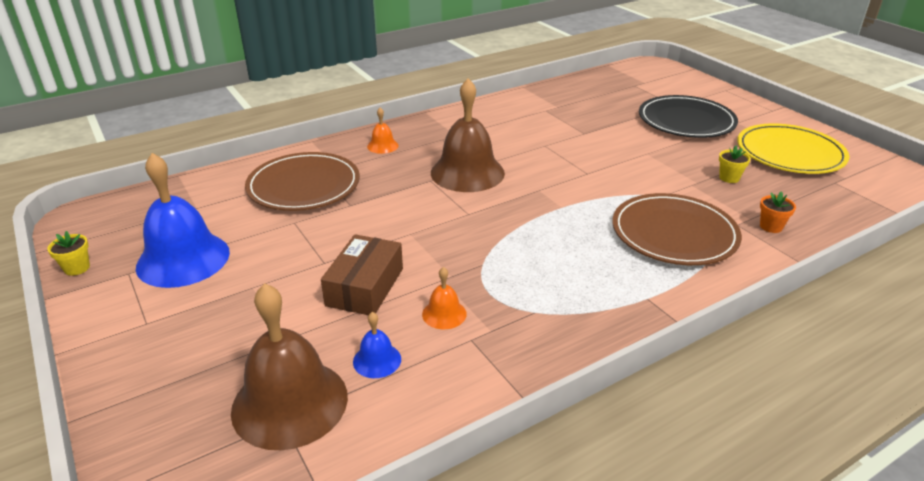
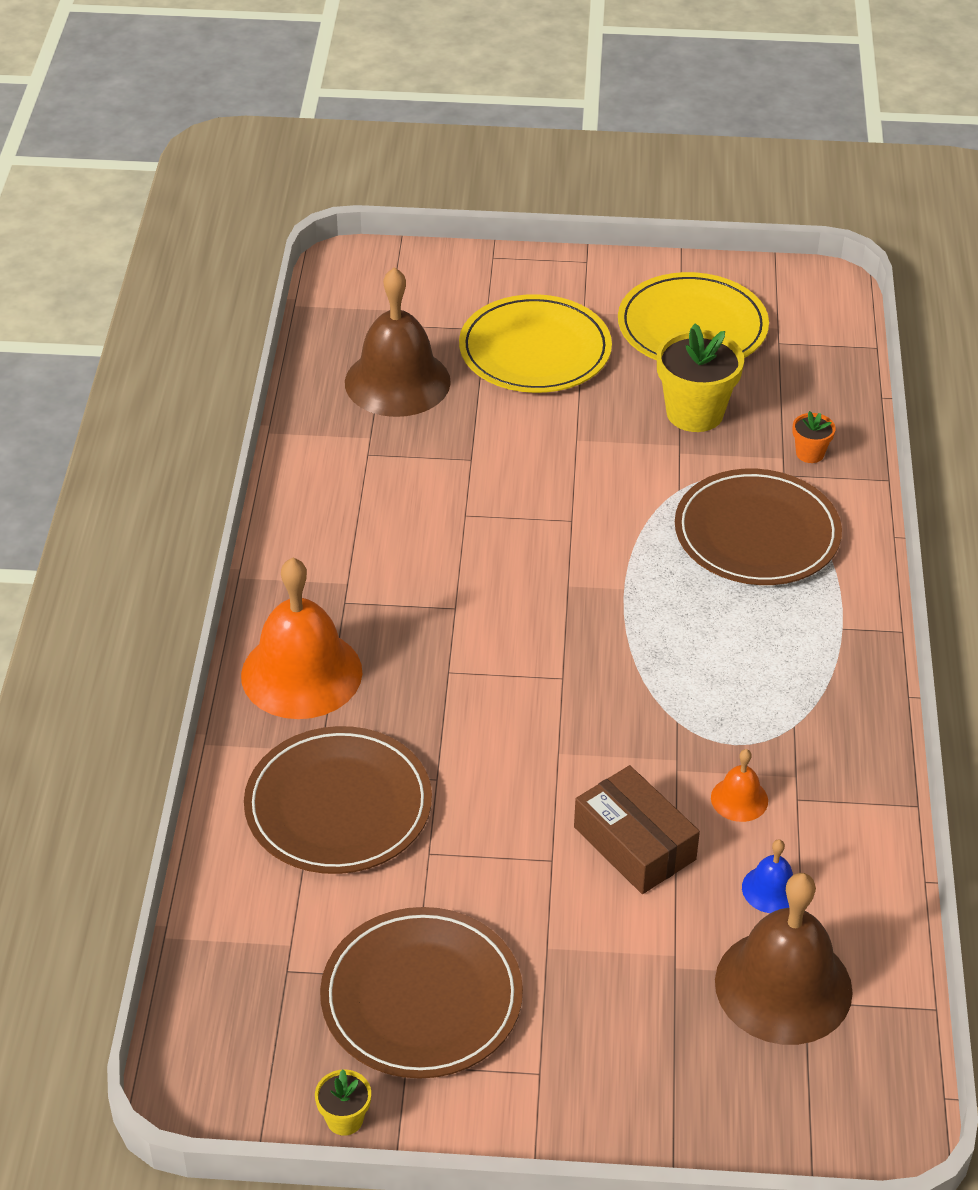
camera: 55 degrees left, 10 degrees up
blue bell [136,153,230,288] -> brown plate [320,907,523,1079]
orange bell [367,108,399,154] -> orange bell [241,557,362,719], size x2.22
brown bell [431,78,505,192] -> brown bell moved to [345,267,451,417]
black plate [639,95,738,138] -> yellow plate [459,294,612,393]
yellow flower pot [719,145,751,183] -> yellow flower pot [657,323,744,432], size x2.07

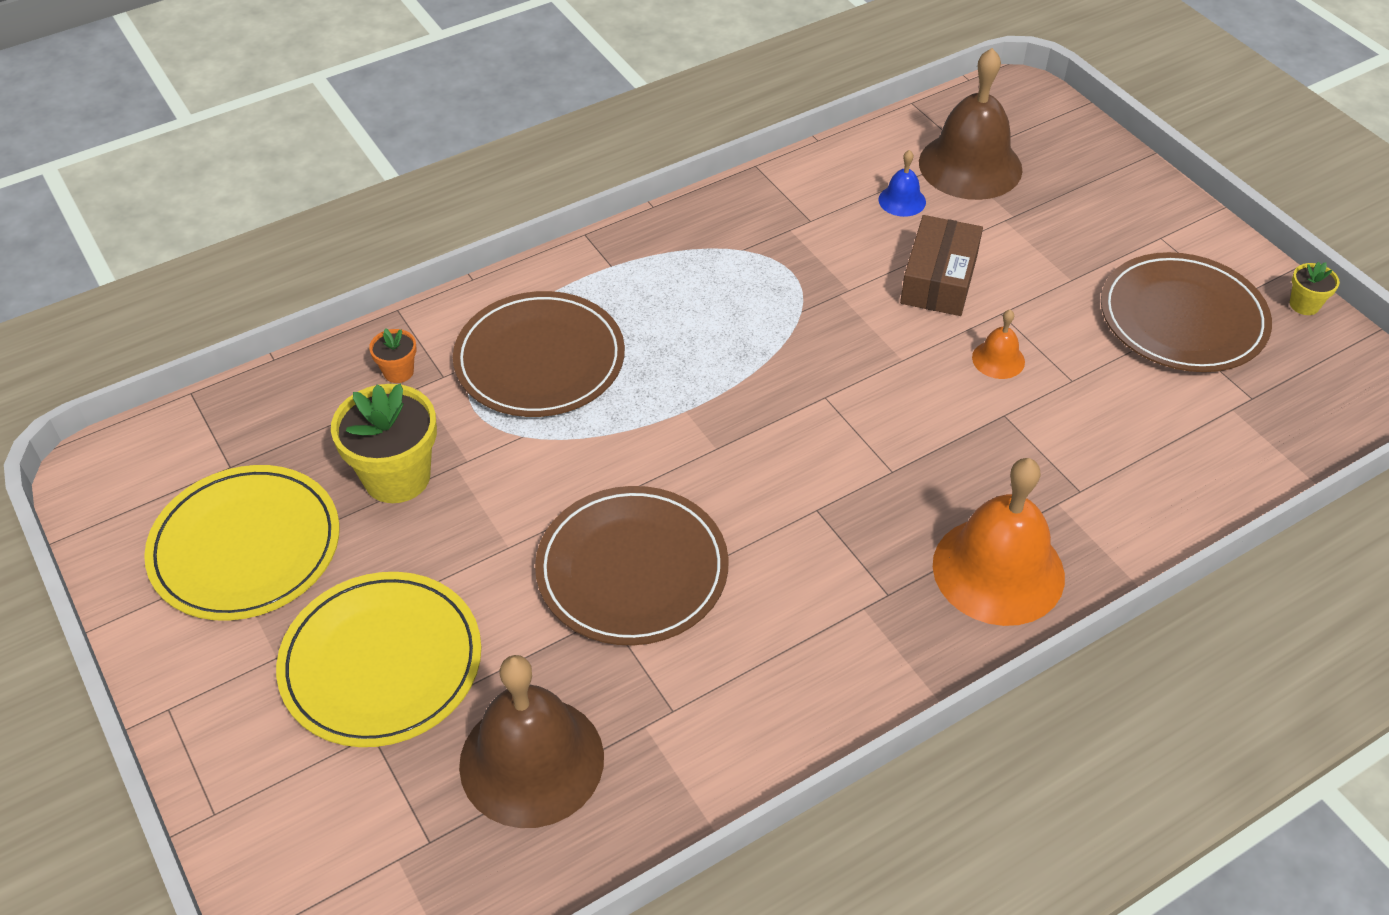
camera: 125 degrees left, 5 degrees up
brown plate [244,726,432,874] -> brown plate moved to [535,486,729,645]
orange bell [711,749,768,822] -> orange bell moved to [972,309,1025,379]

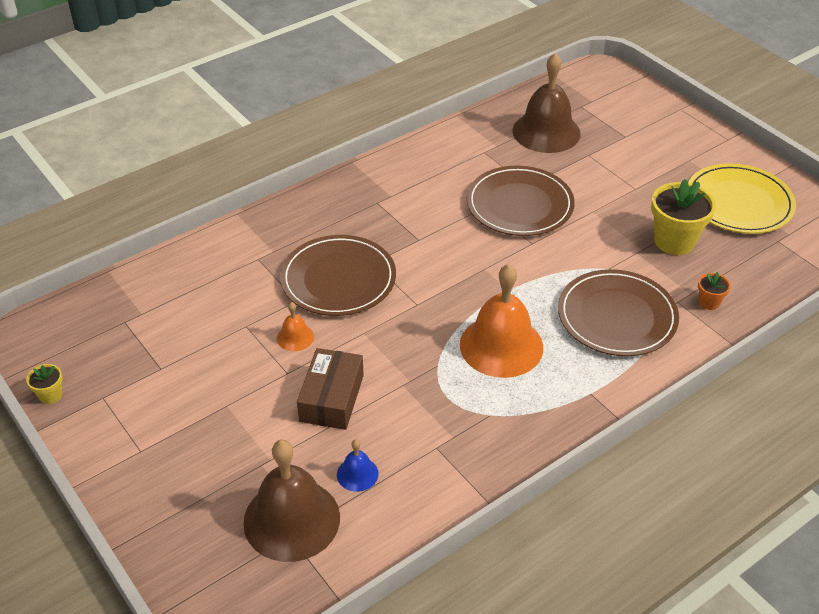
camera: 175 degrees right, 5 degrees down
yellow plate [276,572,481,747] -> none
orange bell [933,458,1065,626] -> orange bell moved to [460,264,543,378]
brown plate [1101,252,1272,372] -> brown plate moved to [280,235,396,316]

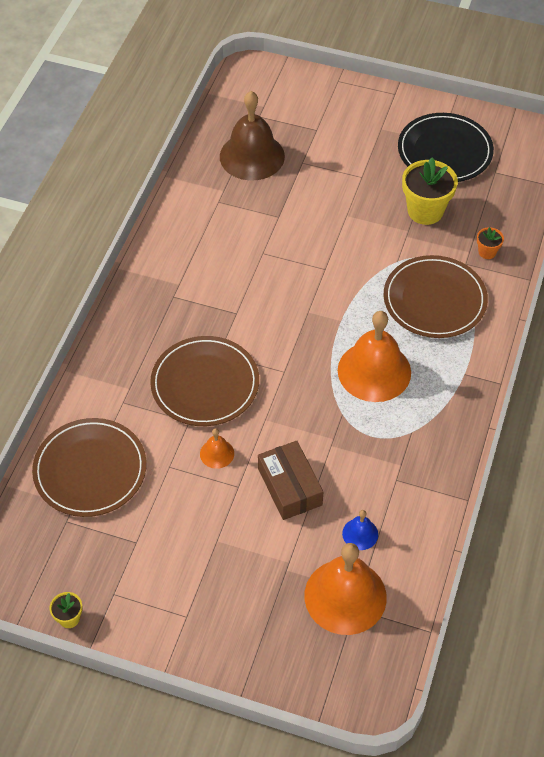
camera: 35 degrees left, 10 degrees up
brown bell [243,440,340,562] -> orange bell [304,543,387,635]
brown plate [466,166,575,236] -> brown plate moved to [32,418,147,517]
yellow plate [688,163,796,234] -> black plate [398,113,494,182]

